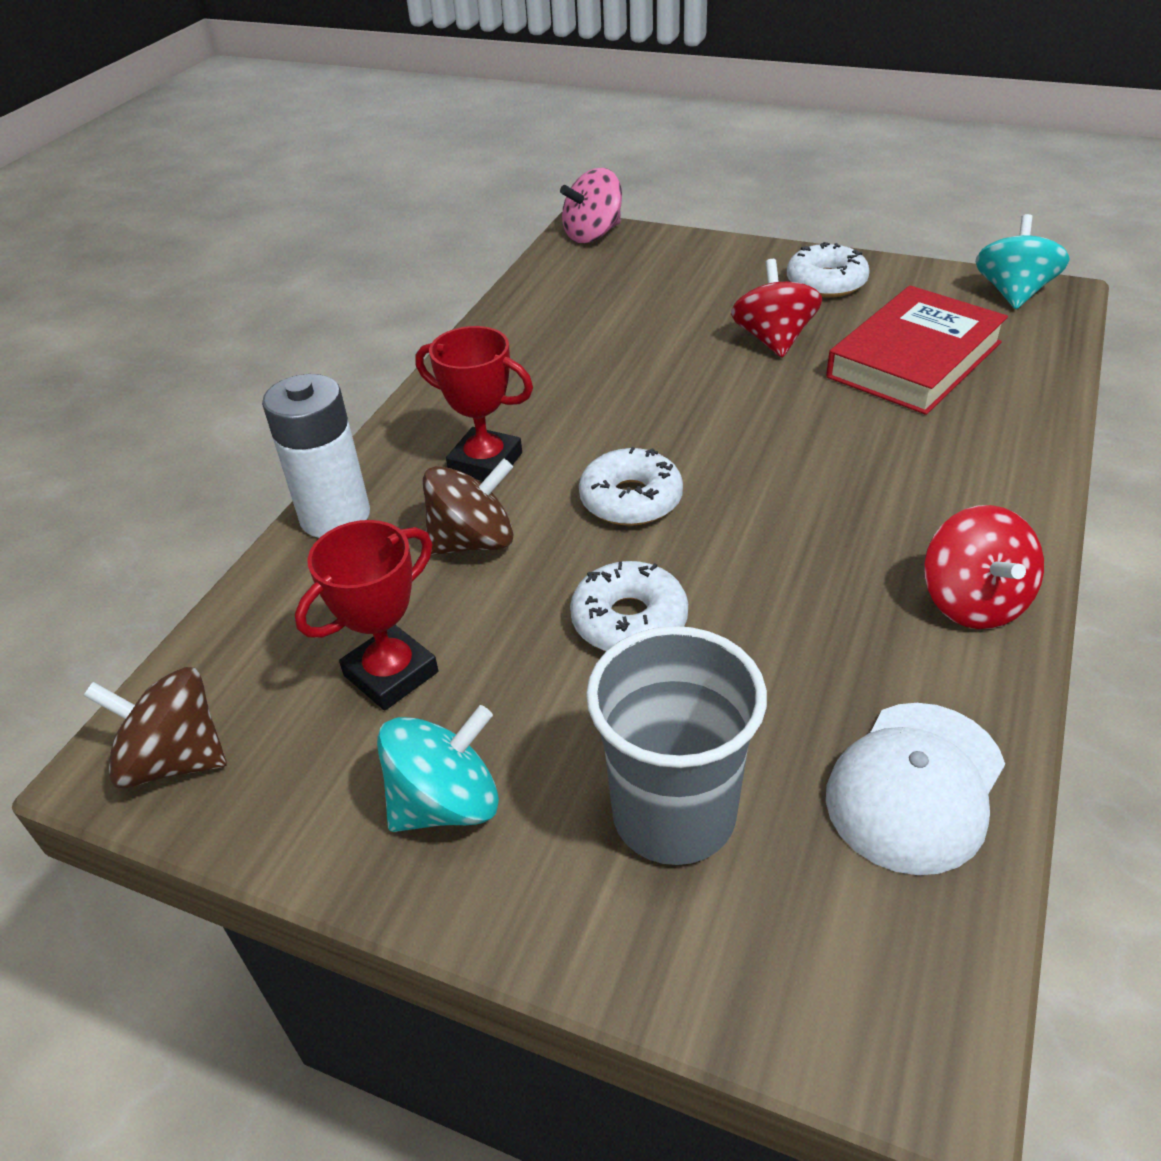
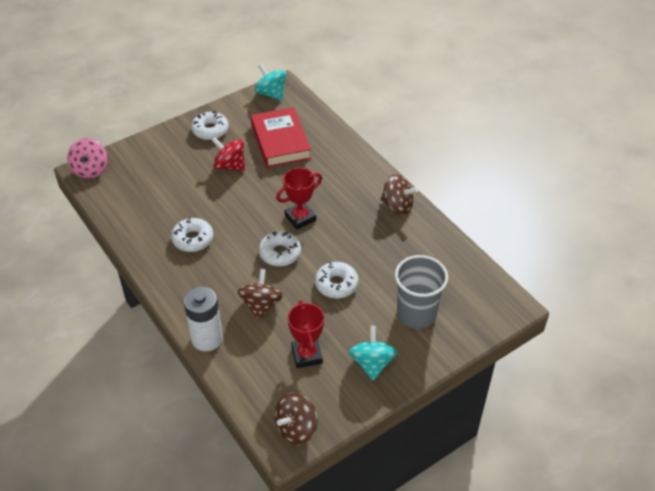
camera: 60 degrees left, 5 degrees up
red trophy [415,326,533,481] -> red trophy moved to [276,168,322,230]
white cap [826,703,1005,875] -> none
red spinning top [924,505,1044,629] -> brown spinning top [381,174,418,215]
none -> white donut [171,217,213,252]

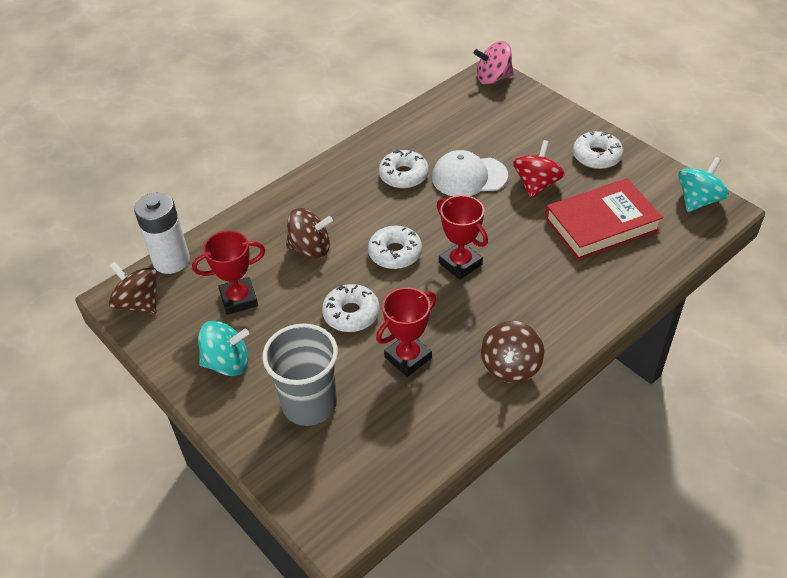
camera: 85 degrees right, 0 degrees up
white battery [184,287,223,351] -> white battery moved to [134,193,190,274]
none -> red trophy [376,287,436,377]
none -> white cap [432,150,508,196]

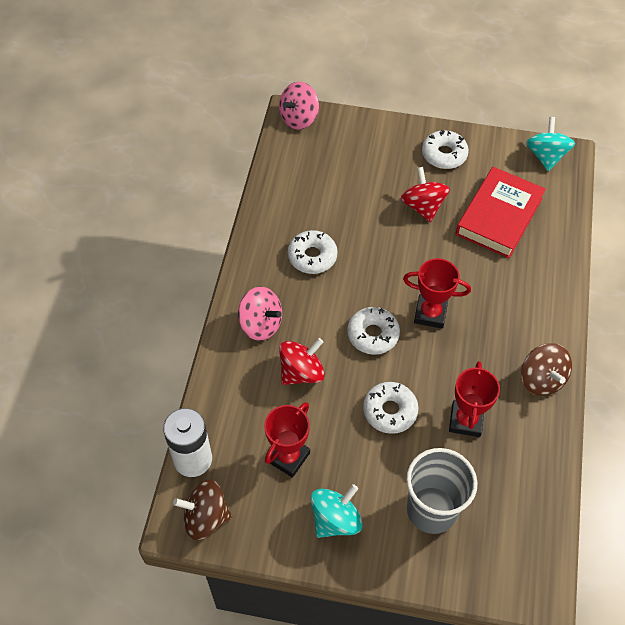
camera: 40 degrees left, 10 degrees up
brown spinning top [286,208,333,258] -> red spinning top [279,338,325,385]
white cap [432,150,508,196] -> none
none -> pink spinning top [238,287,282,341]

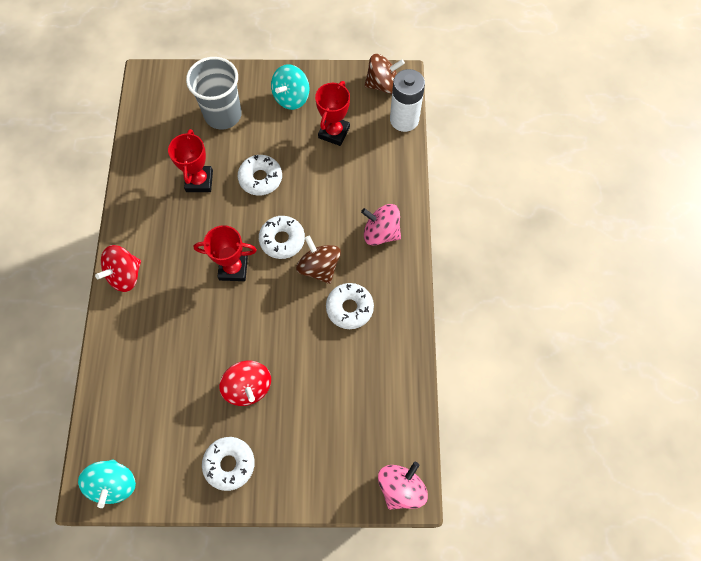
camera: 170 degrees right, 10 degrees up
red spinning top [279,338,325,385] -> red spinning top moved to [95,245,141,292]
red book [456,167,546,258] -> none
brown spinning top [521,343,572,396] -> brown spinning top moved to [296,236,341,284]

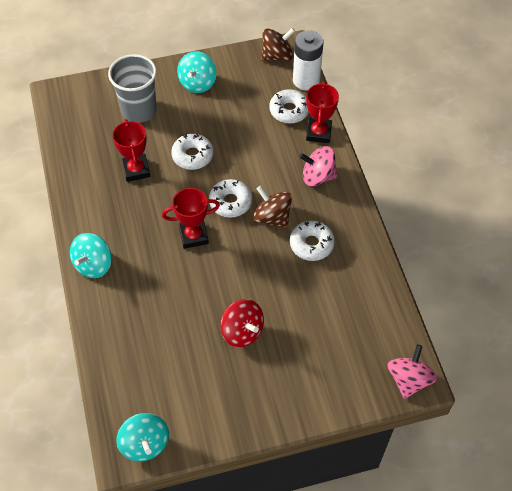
camera: 15 degrees left, 10 degrees down
red spinning top [95,245,141,292] -> turquoise spinning top [70,233,112,278]
white donut [202,437,255,491] -> white donut moved to [269,89,309,123]
red trophy [315,81,350,146] -> red trophy moved to [306,82,339,143]

